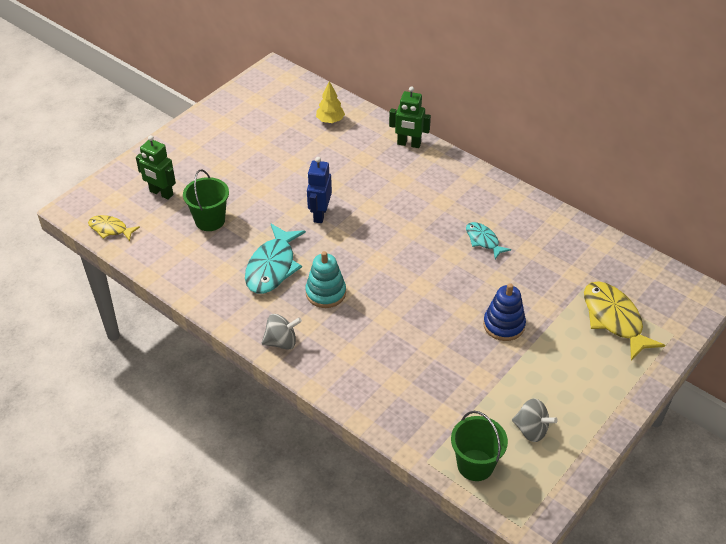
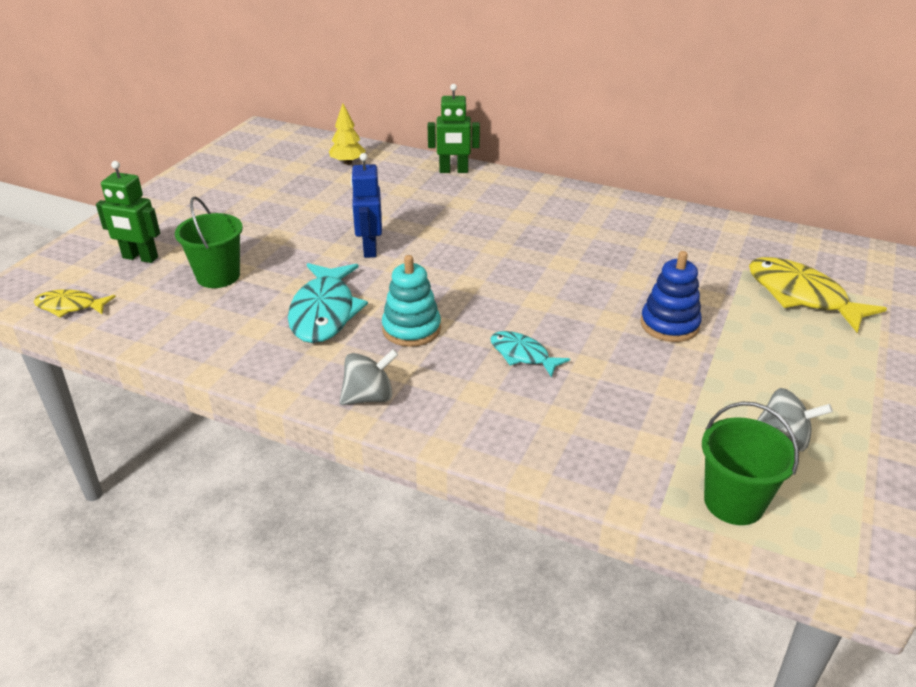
camera: 15 degrees left, 10 degrees down
turquoise fish [466,222,511,259] -> turquoise fish moved to [491,331,570,377]

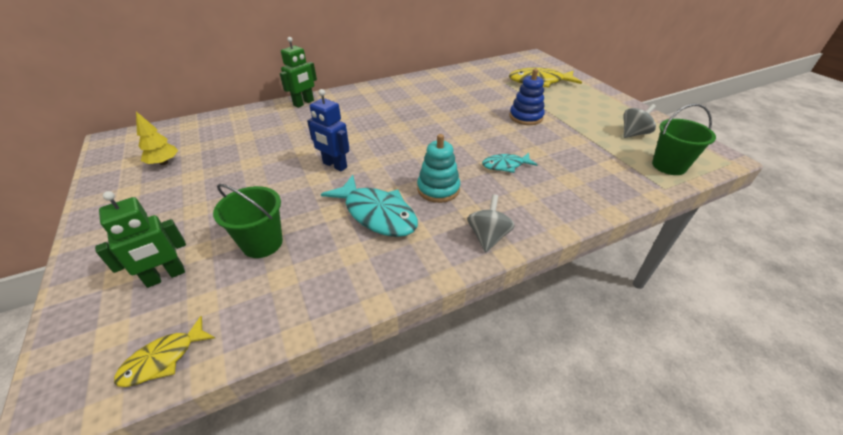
camera: 50 degrees left, 5 degrees up
yellow tree [329,103,366,165] -> yellow tree moved to [136,111,178,165]

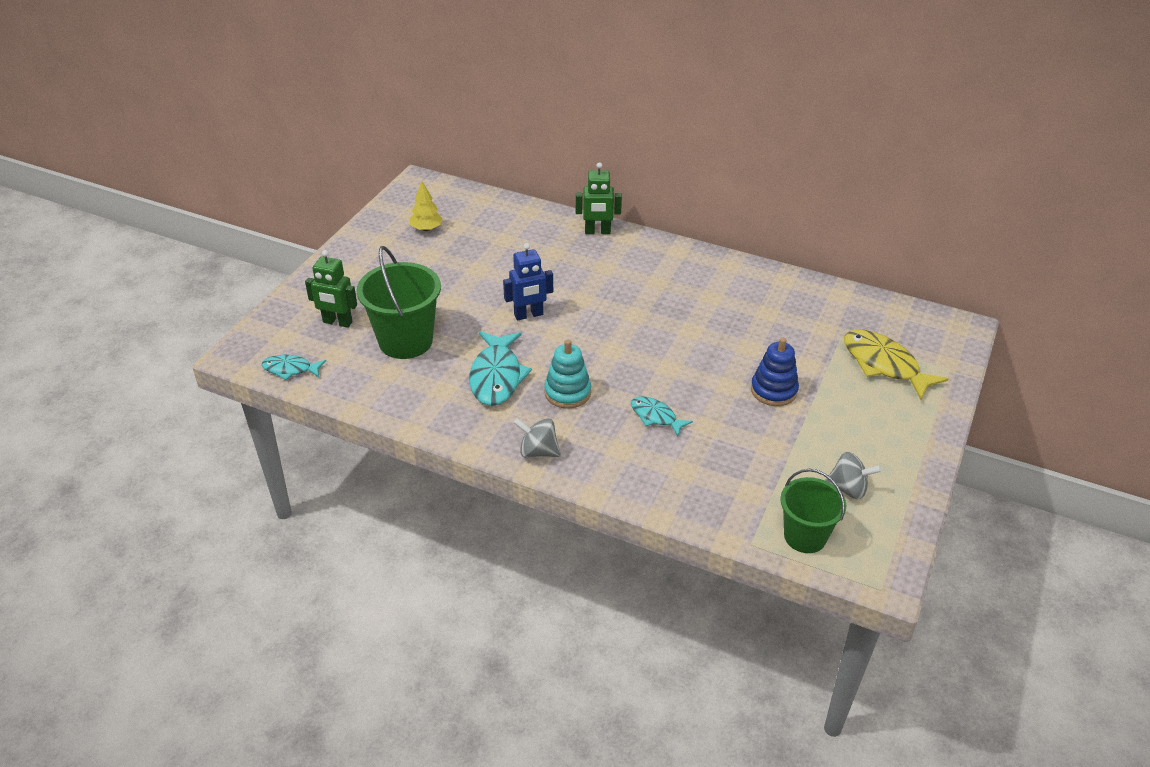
camera: 50 degrees right, 0 degrees up
yellow fish [114,316,215,387] -> turquoise fish [262,355,326,380]
green bucket [213,184,283,258] -> green bucket [356,246,441,359], size x1.53
blue robot [307,89,349,171] -> blue robot turned 105 degrees counterclockwise [503,243,553,321]
grey spinning top [467,195,515,253] -> grey spinning top turned 135 degrees counterclockwise [514,418,561,458]

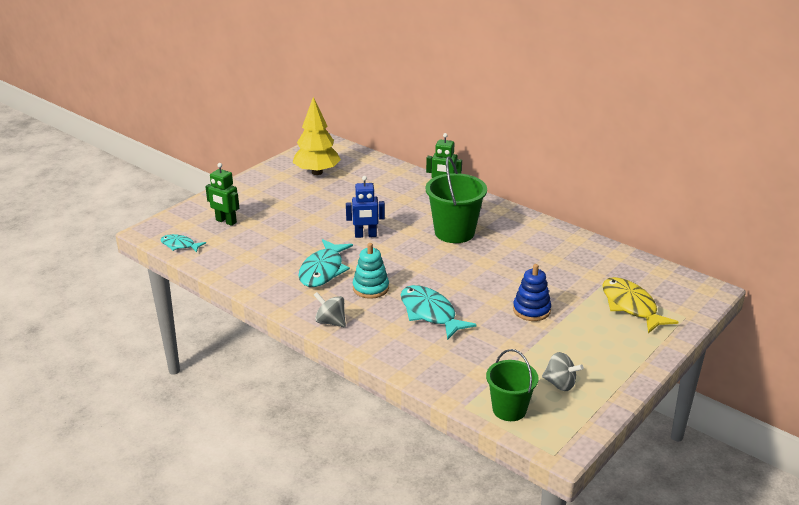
camera: 15 degrees right, 10 degrees down
green bucket [356,246,441,359] -> green bucket moved to [426,156,487,243]
yellow tree [409,181,443,231] -> yellow tree [293,97,341,175], size x1.90
turquoise fish [631,396,693,437] -> turquoise fish [401,285,477,340], size x1.76

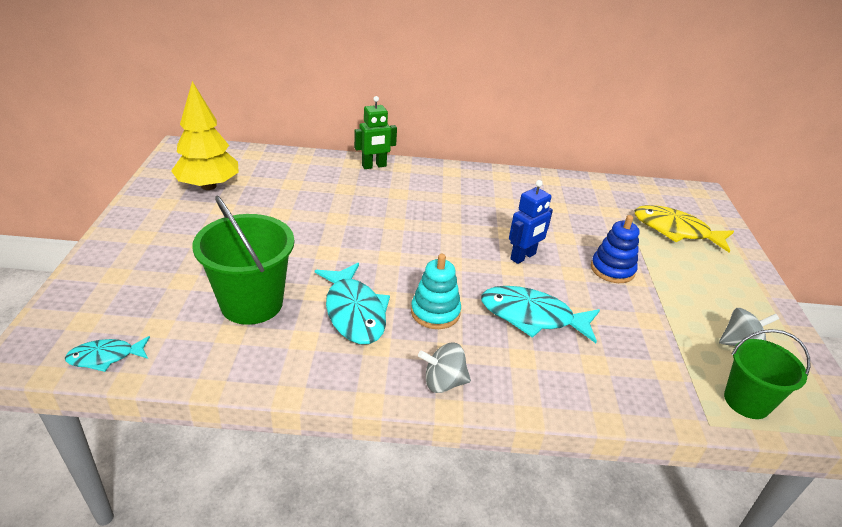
camera: 40 degrees left, 5 degrees up
green robot [205,163,239,226] -> none
blue robot [346,176,385,238] -> blue robot moved to [509,180,553,264]
green bucket [426,156,487,243] -> green bucket moved to [192,196,294,325]

